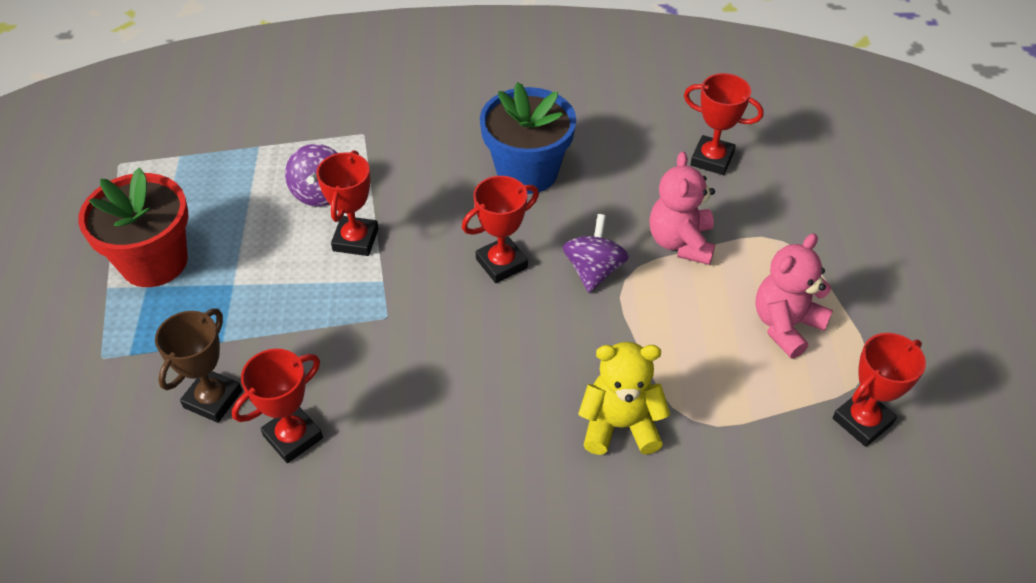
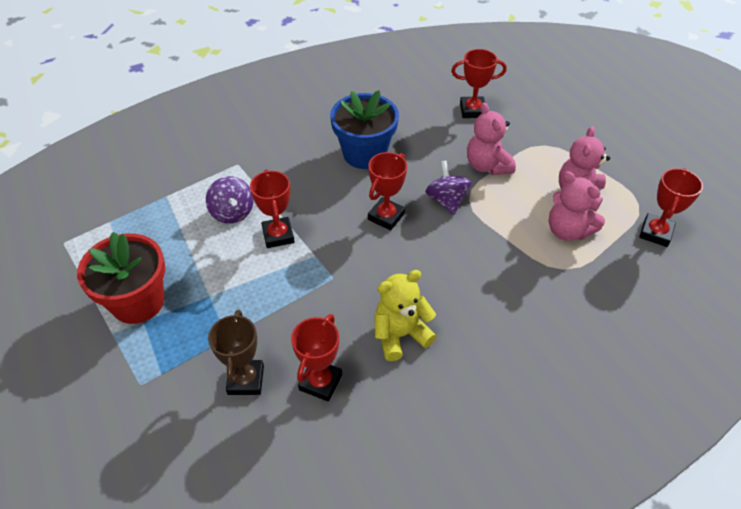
camera: 25 degrees left, 0 degrees up
yellow teddy bear [578,342,671,455] -> yellow teddy bear moved to [374,270,436,361]
none -> pink teddy bear [548,171,605,241]

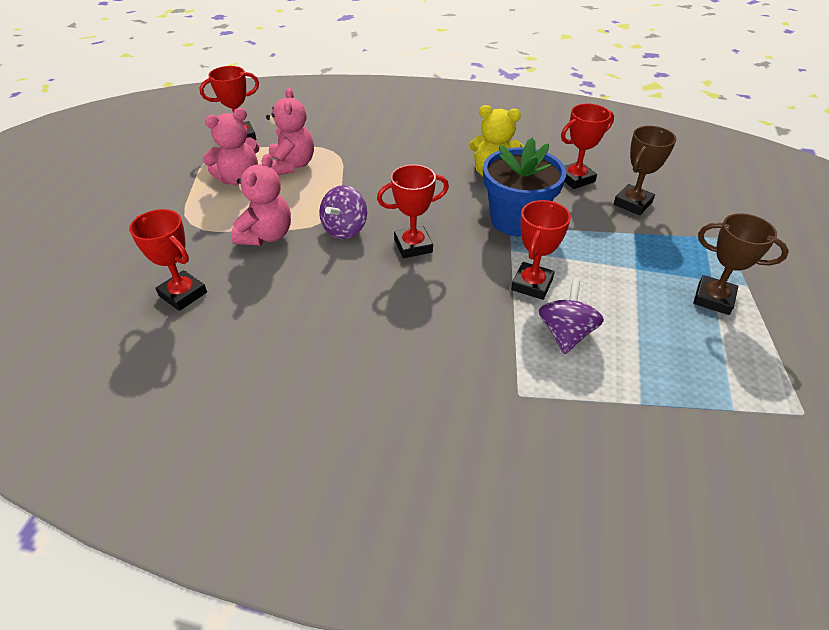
camera: 140 degrees left, 5 degrees down
red flower pot [77,232,165,324] -> brown trophy [693,213,789,315]
blue flower pot [330,90,399,169] -> blue flower pot moved to [483,138,566,237]

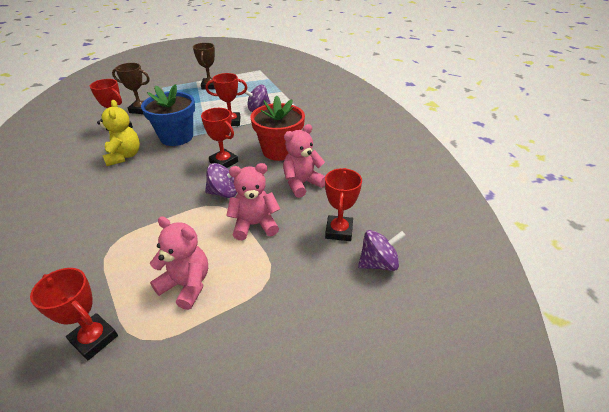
camera: 120 degrees left, 5 degrees down
pink teddy bear [266,88,314,175] -> pink teddy bear moved to [283,124,325,198]
none -> red flower pot [250,96,305,161]
none -> purple spinning top [358,230,406,271]

